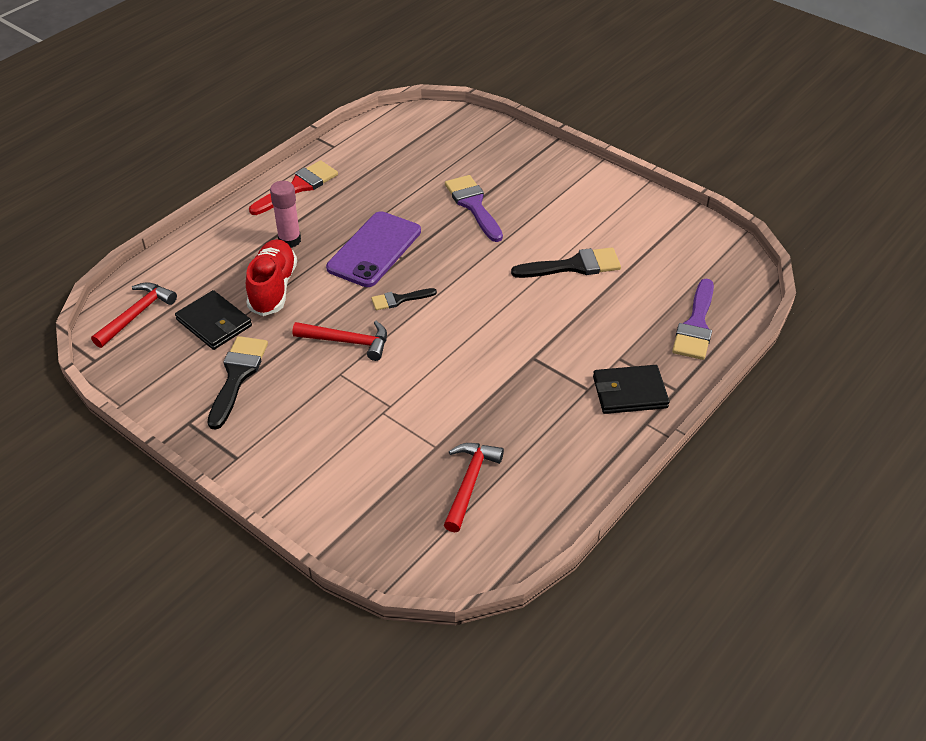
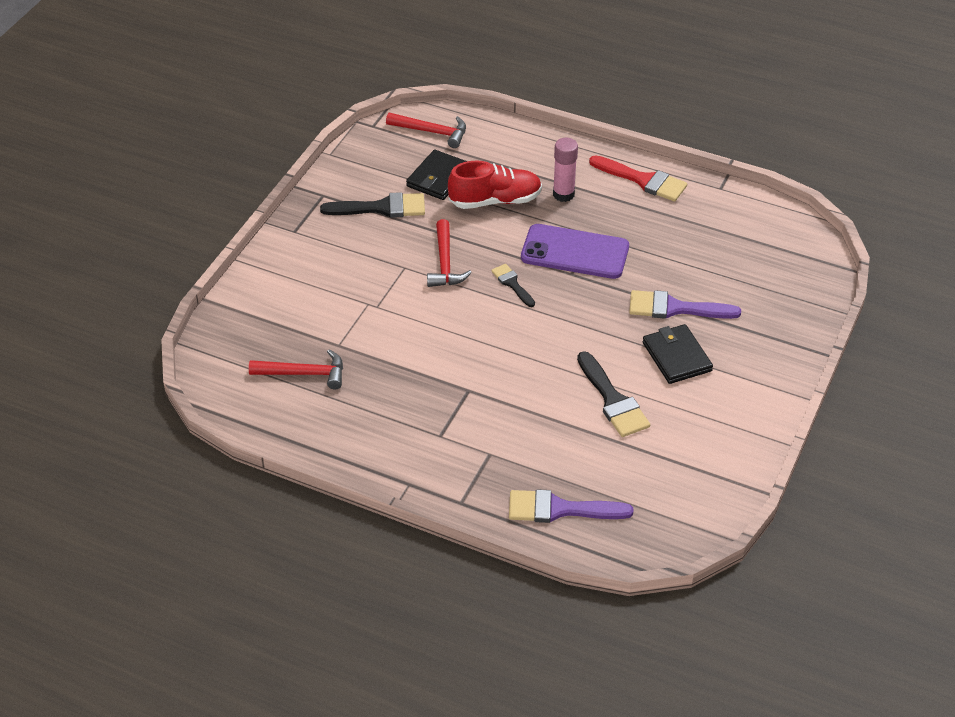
camera: 75 degrees right, 0 degrees up
purple brush [445,175,503,242] -> purple brush turned 135 degrees counterclockwise [629,290,741,319]
black wallet [593,365,670,414] -> black wallet moved to [642,324,713,384]

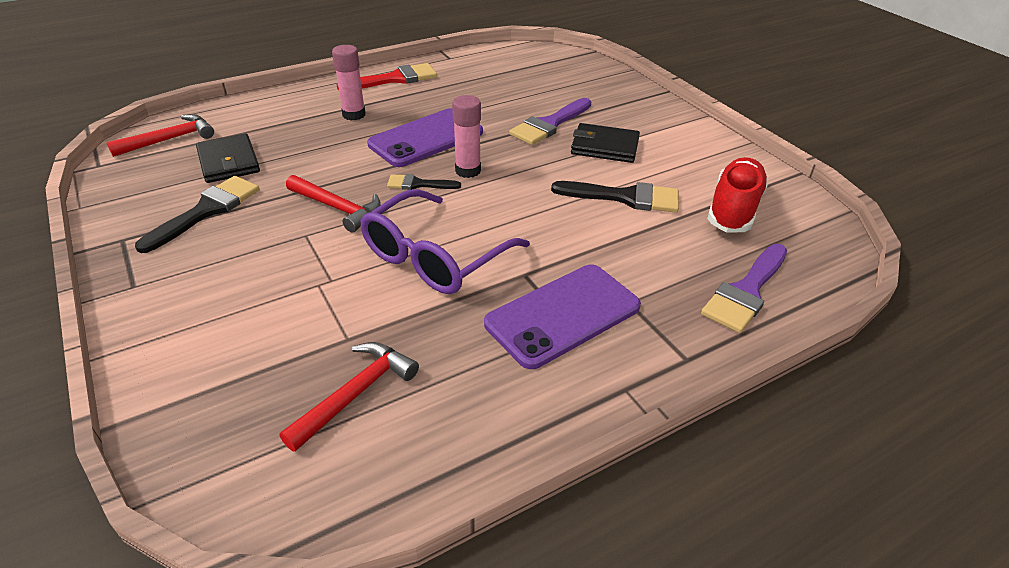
camera: 55 degrees left, 5 degrees down
red shoe [448,160,542,209] -> red shoe moved to [707,157,768,233]
none -> purple glasses [360,189,530,294]
none -> pink glue stick [452,95,481,178]
none -> purple phone [484,264,641,369]

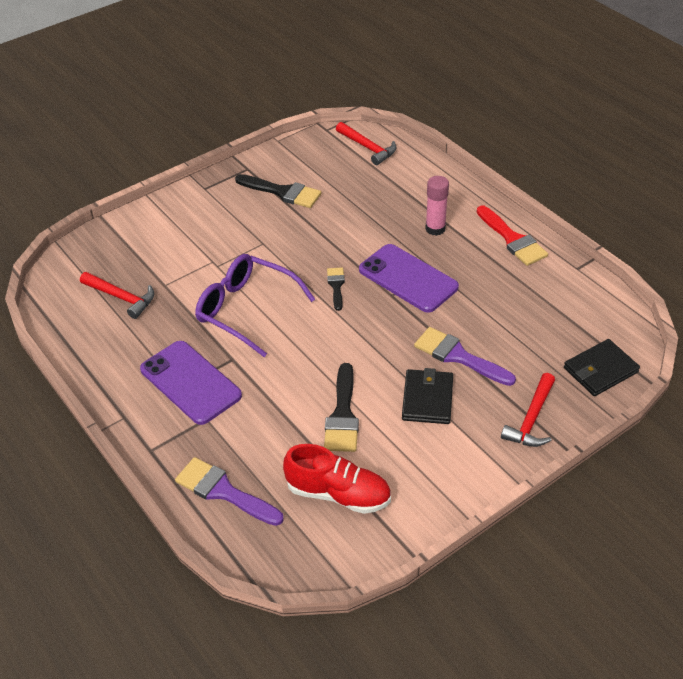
camera: 85 degrees right, 5 degrees up
black wallet [196,133,260,183] -> black wallet moved to [564,339,640,396]
red hammer [286,175,381,233] -> red hammer moved to [501,373,555,447]
pink glue stick [452,95,481,178] -> none

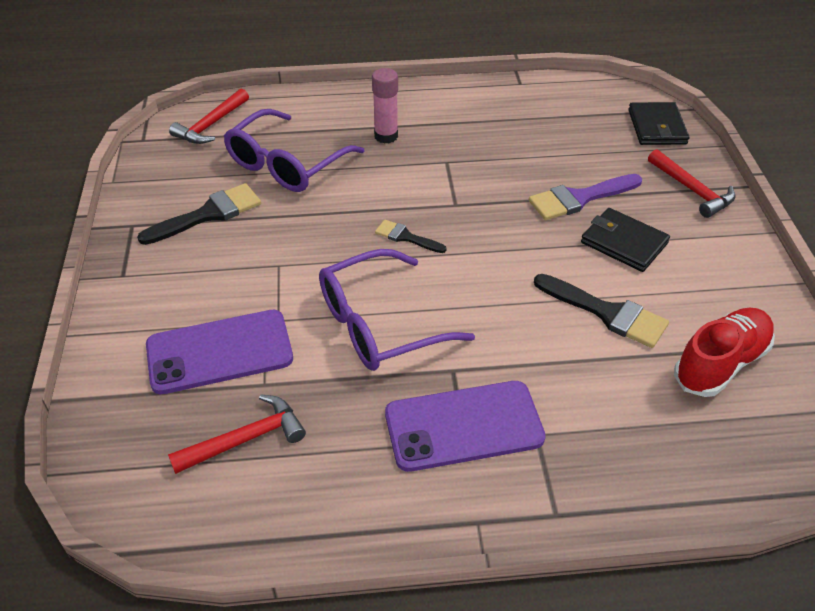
camera: 60 degrees left, 0 degrees up
purple brush [175,457,284,526] -> none
red hammer [336,122,397,165] -> red hammer turned 135 degrees clockwise [169,89,249,144]
purple phone [359,244,459,313] -> purple phone moved to [146,310,293,394]
red brush [477,205,548,266] -> none
none -> purple glasses [223,109,365,192]

